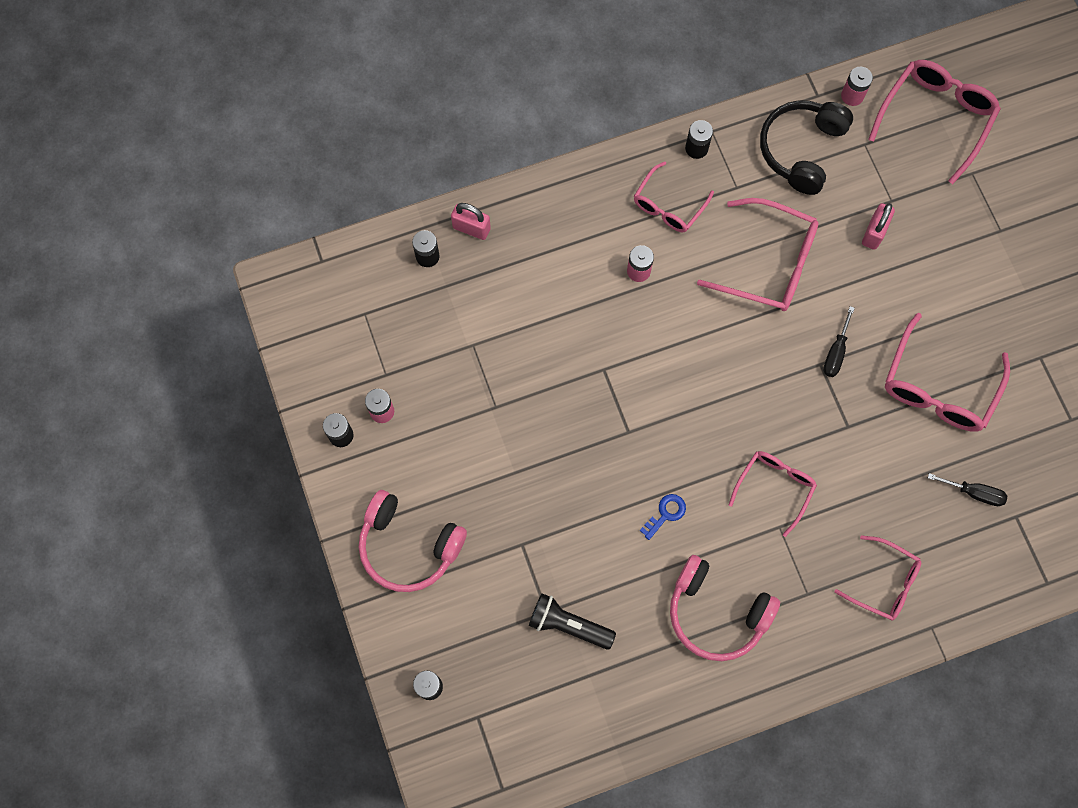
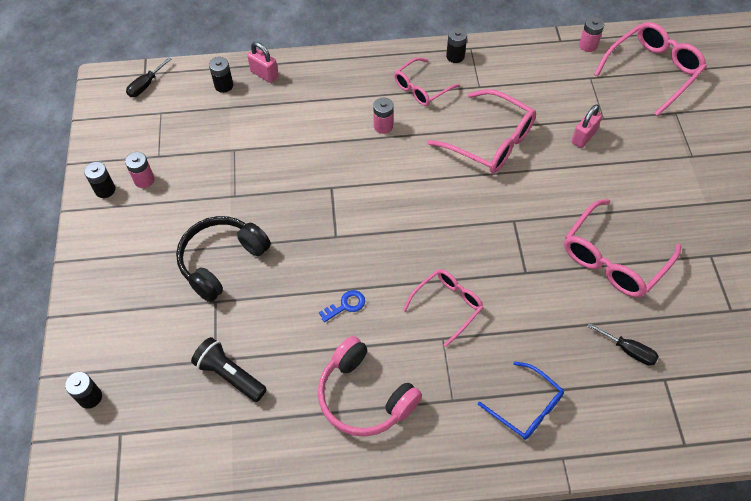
camera: 15 degrees right, 15 degrees down
pink headphones [359,490,467,592] -> none
black headphones [760,100,853,195] -> black headphones moved to [176,216,271,302]
black screwdriver [823,306,855,377] -> black screwdriver moved to [126,57,171,97]
pink glasses [835,535,921,620] -> blue glasses [478,361,564,440]

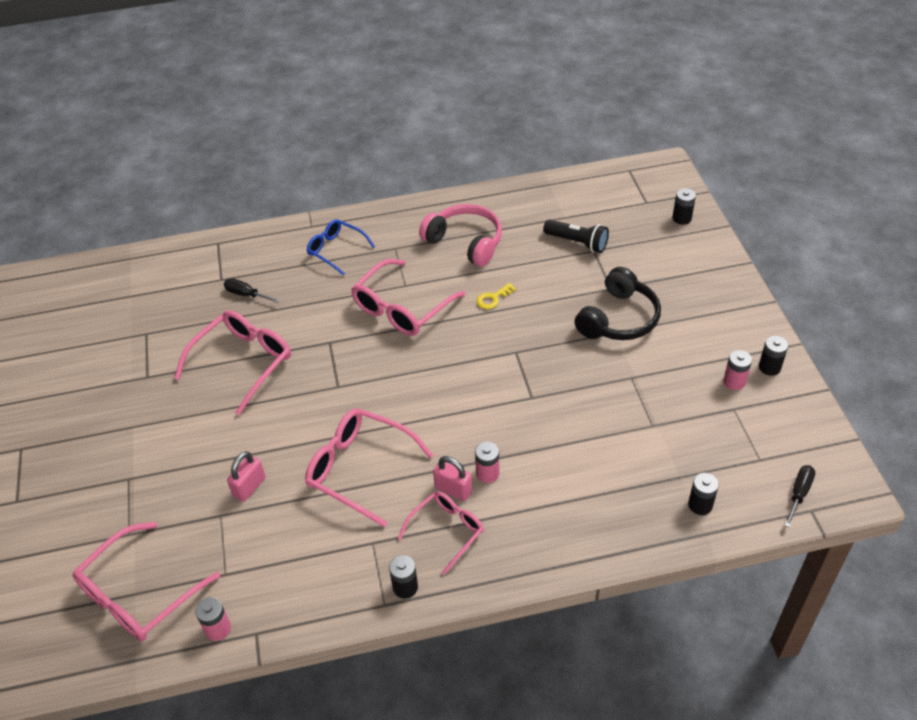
camera: 175 degrees right, 10 degrees down
pink padlock [247,42,278,83] -> pink padlock moved to [433,456,472,501]
blue key [319,290,365,322] -> yellow key [477,283,516,309]
pink glasses [403,269,484,347] -> pink glasses [351,259,466,336], size x1.59

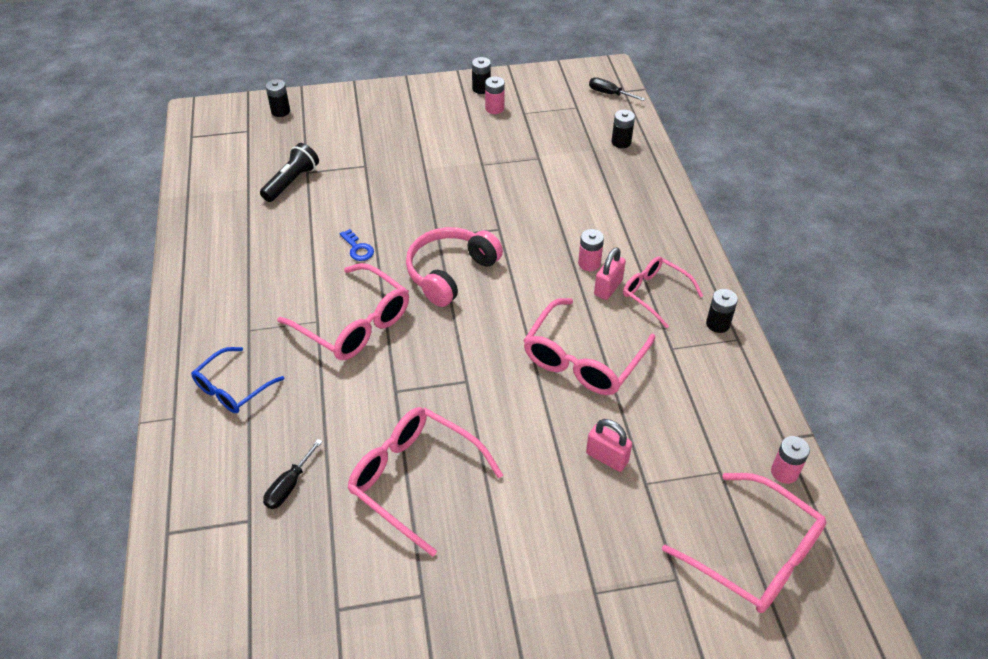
camera: 90 degrees left, 0 degrees up
pink headphones [419,204,502,267] -> pink headphones moved to [406,227,503,307]
yellow key [477,283,516,309] -> blue key [340,229,374,261]
black headphones [575,267,661,340] -> none

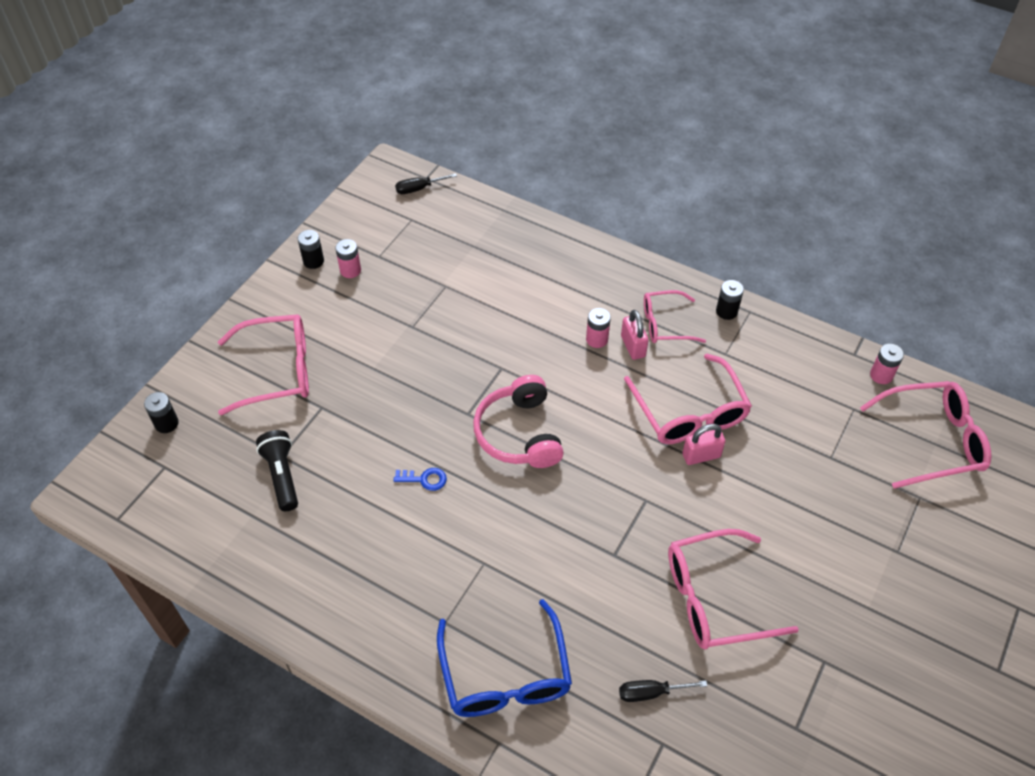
camera: 50 degrees left, 5 degrees up
blue glasses [192,347,284,413] -> blue glasses [437,599,572,717], size x1.59
black screwdriver [263,439,323,509] -> black screwdriver turned 105 degrees clockwise [619,680,707,702]
pink glasses [277,263,409,360] -> pink glasses moved to [218,314,309,415]
pink padlock [586,419,632,472] -> pink padlock moved to [682,424,726,465]
black battery [612,110,635,148] -> none

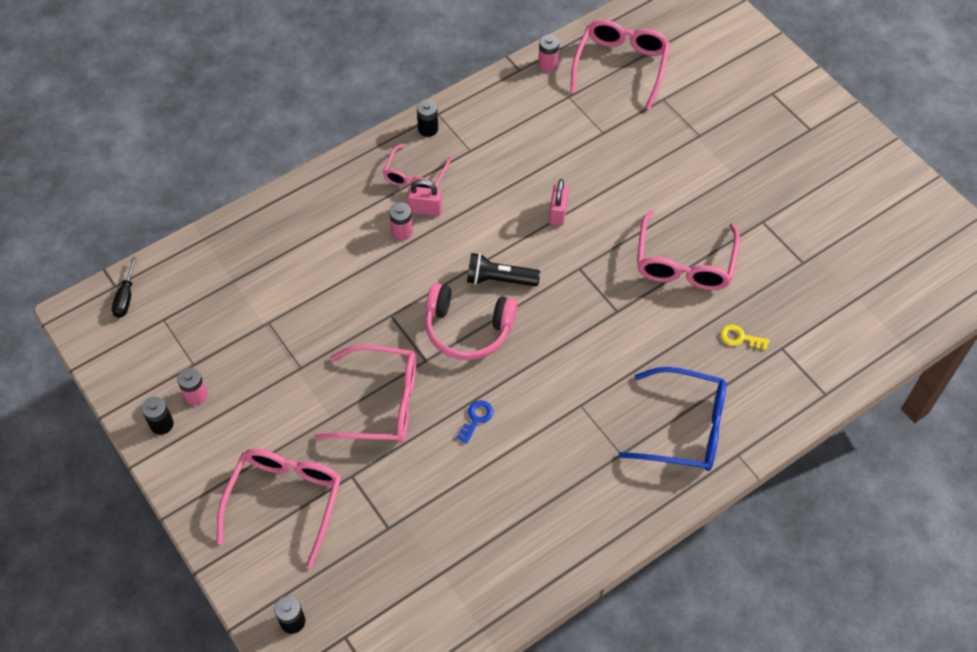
camera: 65 degrees left, 5 degrees up
black flashlight [256,430,298,511] -> black flashlight moved to [467,253,540,286]
black screwdriver [619,680,707,702] -> yellow key [720,324,769,350]
pink glasses [624,354,752,444] -> pink glasses moved to [314,345,416,443]

